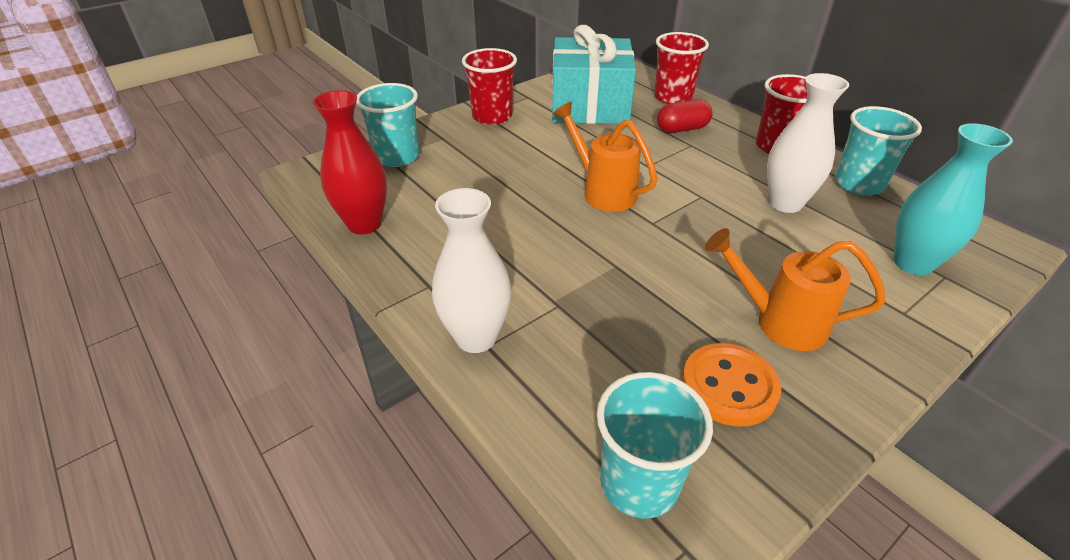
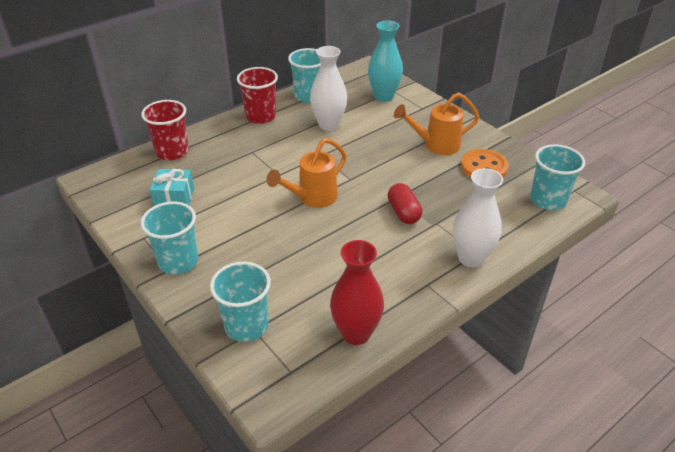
camera: 90 degrees left, 0 degrees up
red cup [462,48,517,125] -> turquoise cup [141,202,198,275]
turquoise gift [552,25,636,124] -> turquoise gift [150,169,194,206], size x0.49
red capsule [657,99,713,133] -> red capsule moved to [388,183,422,224]
orange watering can [705,228,886,351] -> orange watering can turned 60 degrees clockwise [394,93,479,155]

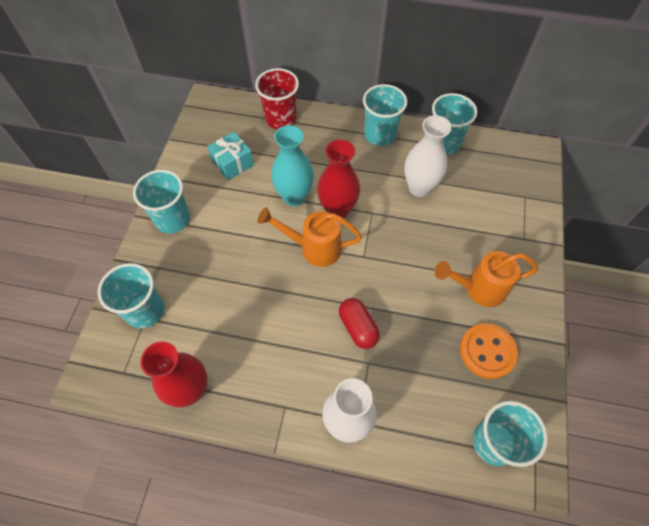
camera: 50 degrees right, 20 degrees up
red cup [237,67,278,124] -> turquoise cup [363,84,407,146]
turquoise vase [368,21,403,102] -> turquoise vase moved to [271,125,314,206]
red capsule [388,183,422,224] -> red capsule turned 60 degrees counterclockwise [339,298,380,349]
orange watering can [394,93,479,155] -> orange watering can turned 45 degrees counterclockwise [435,251,538,307]
none -> red vase [317,140,360,218]

